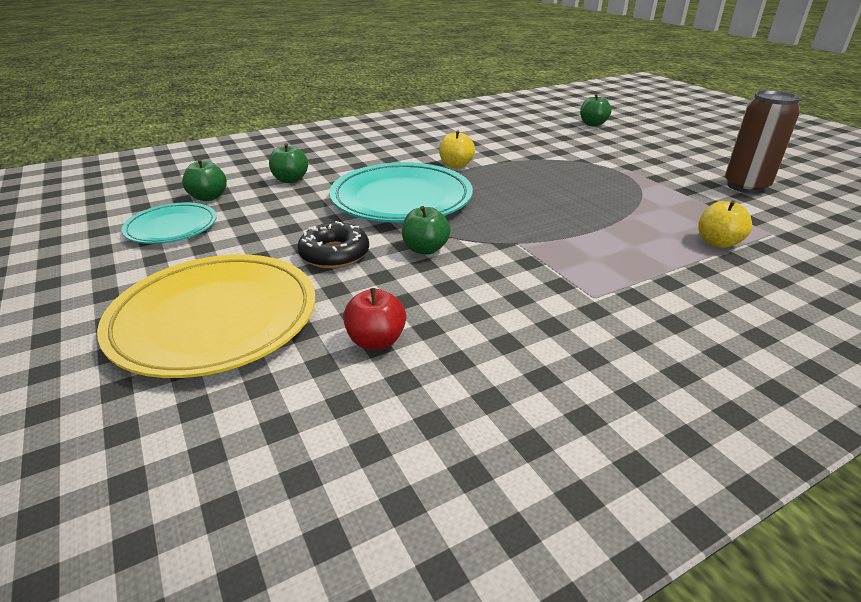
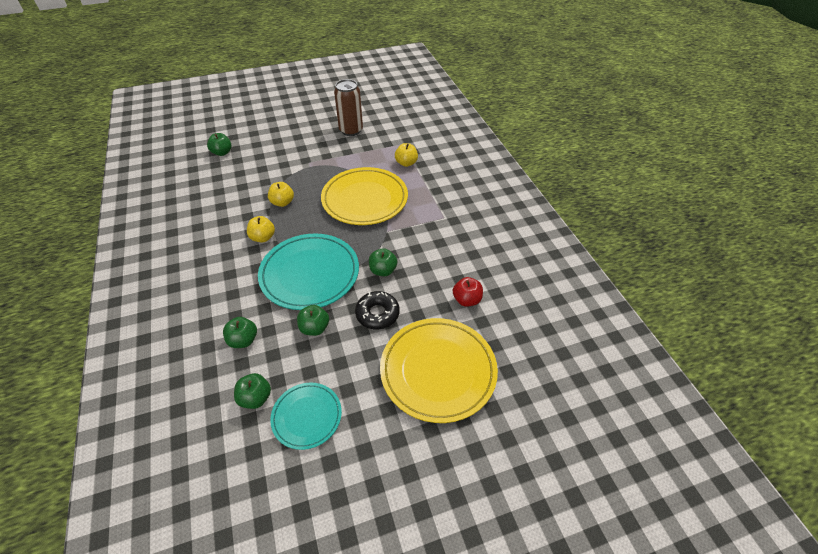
camera: 80 degrees left, 15 degrees up
none -> yellow apple [268,182,294,207]
none -> green apple [297,305,329,336]
none -> yellow plate [321,167,408,225]

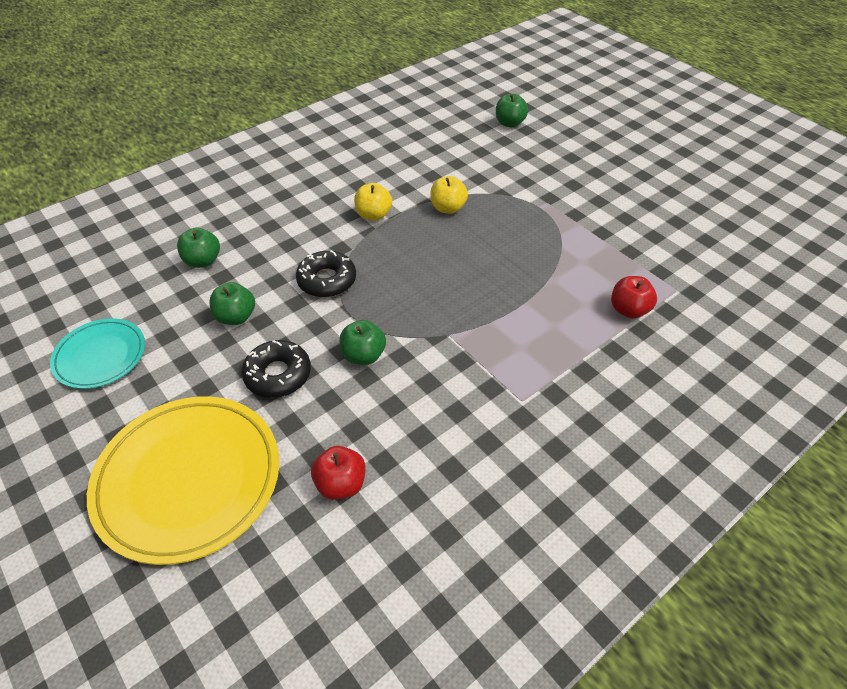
camera: 70 degrees right, 0 degrees up
green apple [234,373,271,409] -> none
turquoise plate [258,233,359,310] -> black donut [296,250,356,297]
yellow plate [321,167,408,225] -> none
brown can [334,79,363,136] -> none
yellow apple [395,143,418,167] -> red apple [611,276,657,319]

